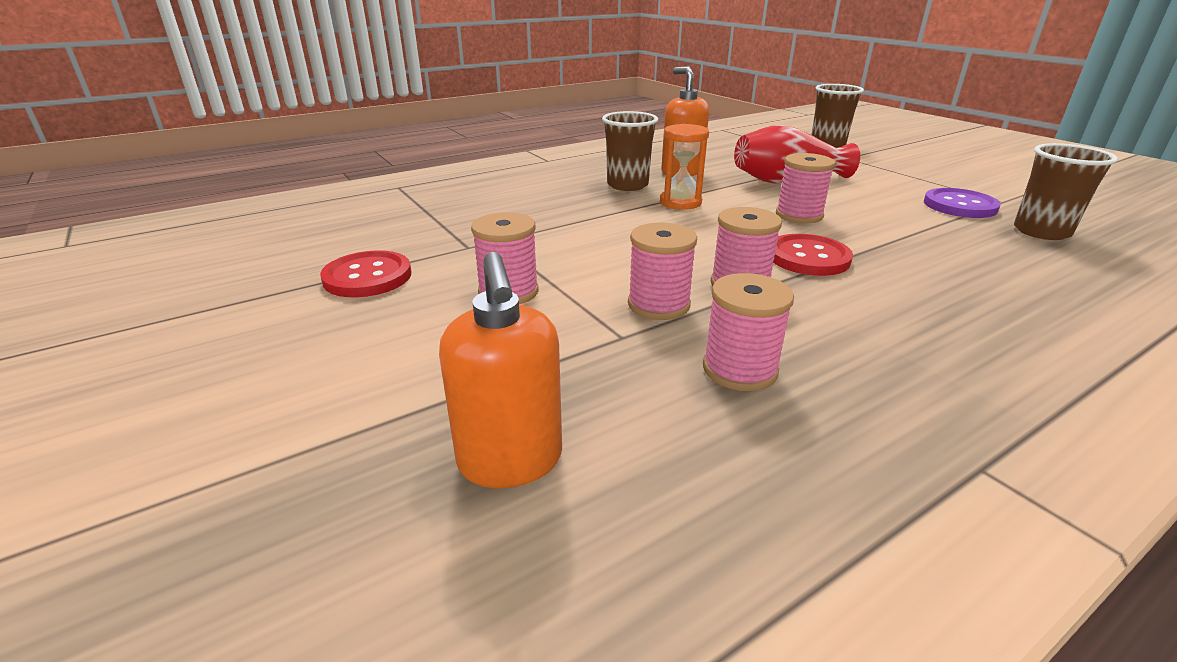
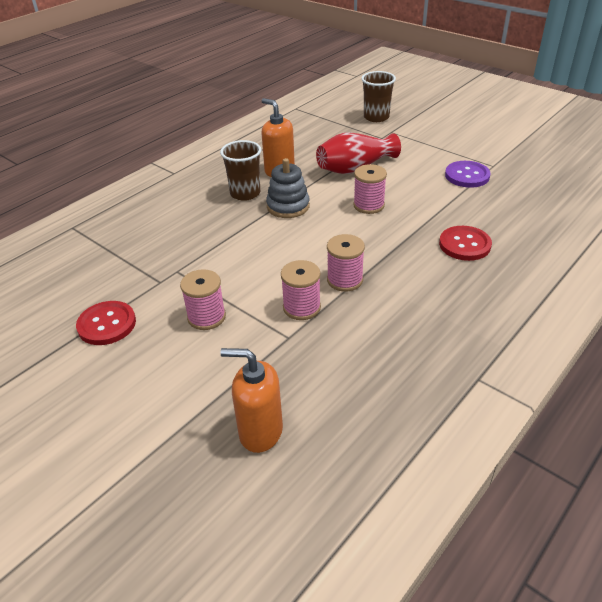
camera: 15 degrees left, 10 degrees up
orange soap dispenser [439,252,562,488] -> orange soap dispenser turned 135 degrees clockwise [220,348,283,453]
orange hourglass [660,124,709,210] -> grey stacking toy [266,158,310,218]
pink spool [703,273,794,391] -> none
red button [773,234,853,276] -> red button moved to [439,226,492,261]
brown cup [1014,143,1118,240] -> none

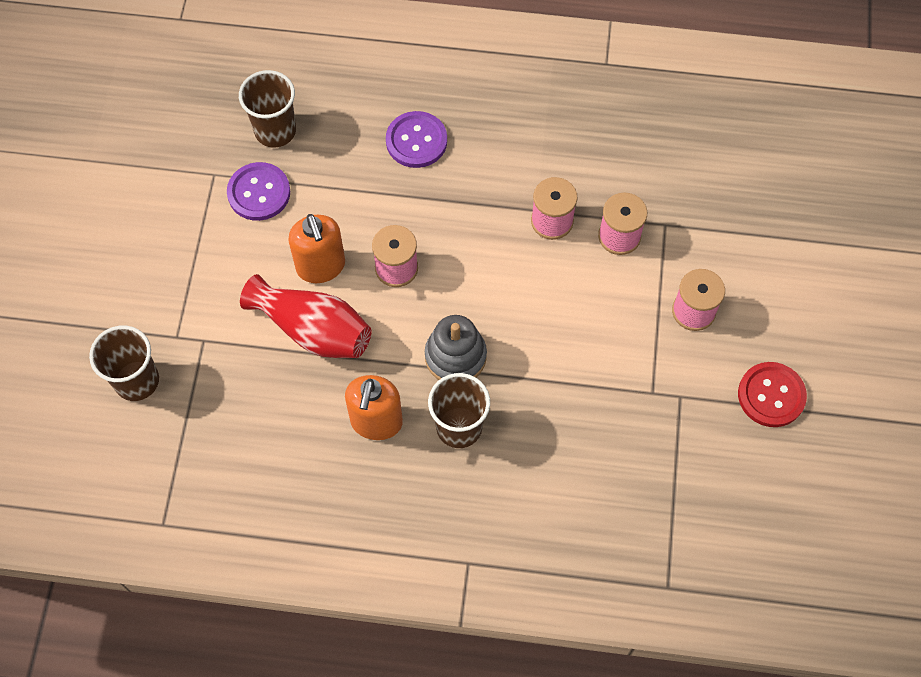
camera: 125 degrees left, 25 degrees up
orange soap dispenser [220,348,283,453] -> orange soap dispenser moved to [288,214,345,283]
red button [439,226,492,261] -> purple button [386,111,447,168]
none -> brown cup [239,70,296,147]

